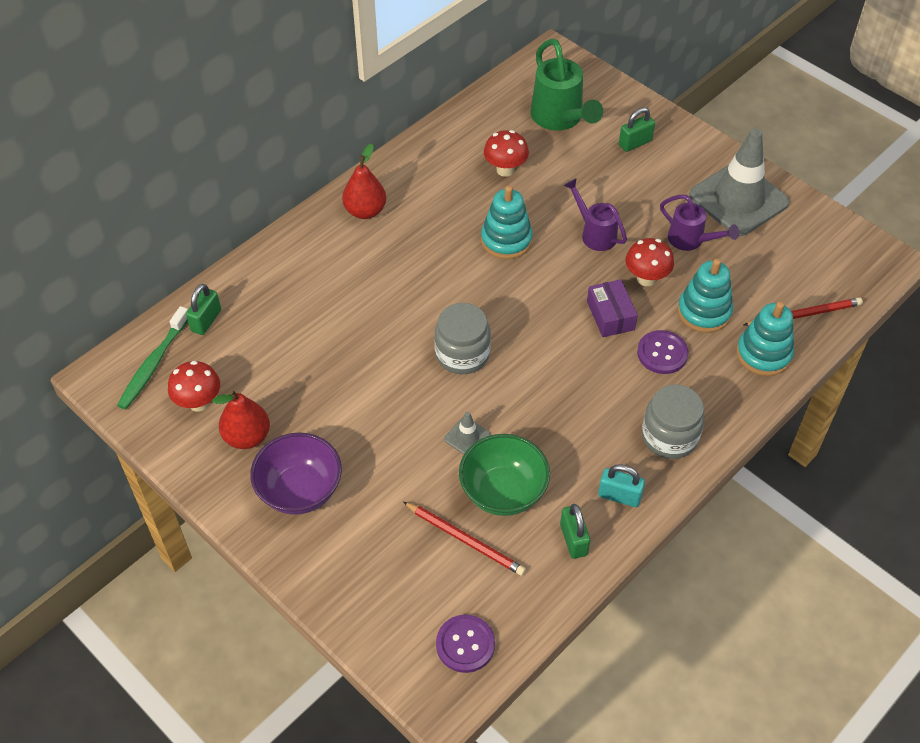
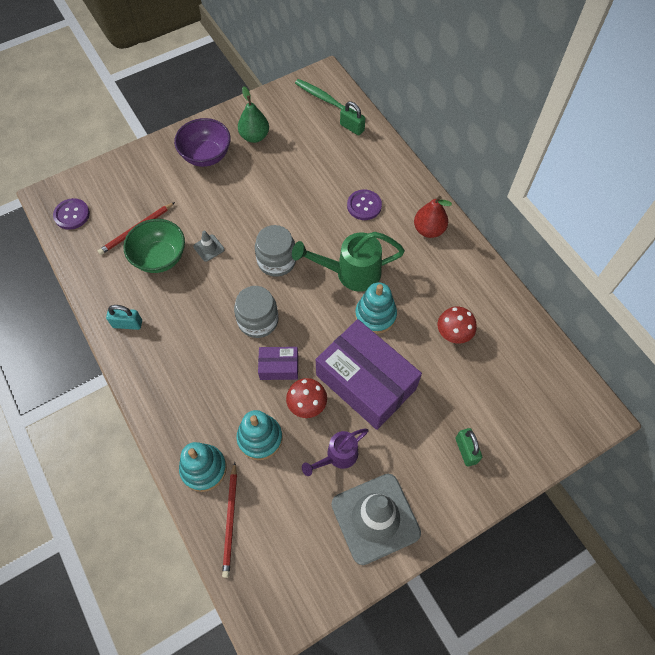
camera: 105 degrees right, 10 degrees up
red mushroom [168,361,220,412] -> none
red pear [212,389,270,449] -> green pear [238,86,269,143]
green watering can [530,39,603,131] -> green watering can moved to [292,232,405,292]
green padlock [560,504,590,559] -> none
purple watering can [564,178,627,251] -> purple box [316,319,422,430]
turquoise padlock [598,464,645,507] -> turquoise padlock turned 60 degrees clockwise [106,305,142,330]
purple button [637,330,689,374] -> purple button moved to [347,189,382,220]
grey jar [642,385,705,459] -> grey jar moved to [234,286,278,338]

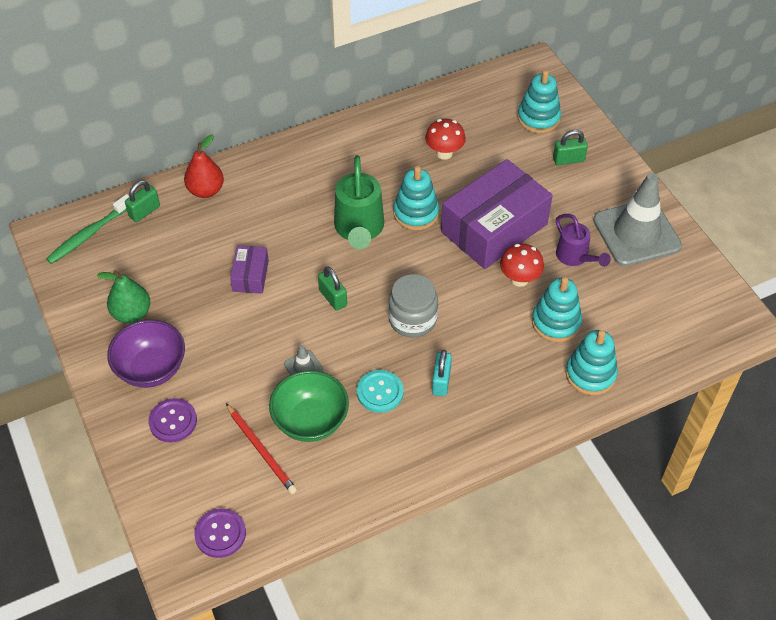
camera: 85 degrees left, 10 degrees down
turquoise padlock [106,305,142,330] -> turquoise padlock moved to [432,350,452,396]
red pencil [222,462,237,578] -> none
grey jar [255,225,296,277] -> green padlock [318,266,347,311]
purple box [258,347,298,380] -> purple box moved to [230,246,269,294]
purple button [347,189,382,220] -> purple button moved to [148,398,197,442]
red pear [414,196,452,238] -> red pear moved to [184,135,224,198]
none -> turquoise button [357,370,404,413]
none -> turquoise stacking toy [517,70,561,133]

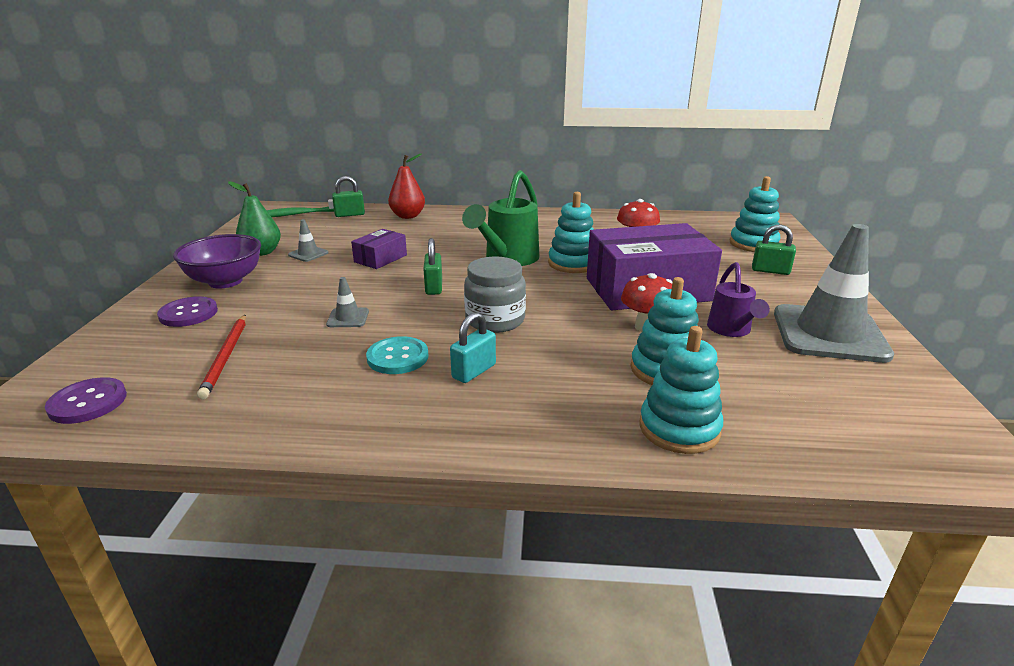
camera: 30 degrees right, 25 degrees down
green bowl [269,370,349,442] -> none
none -> grey traffic cone [288,219,329,262]

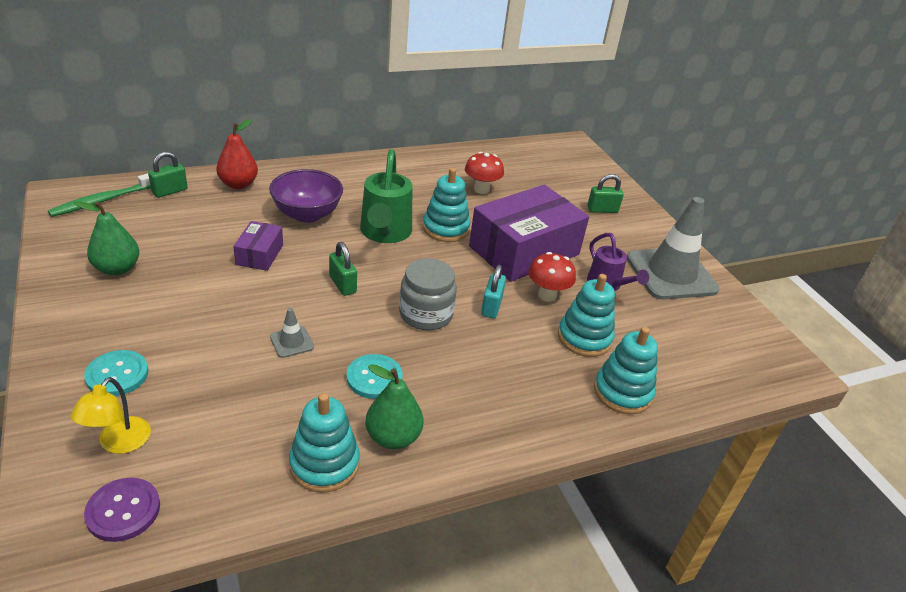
camera: 30 degrees left, 10 degrees up
purple button [157,296,218,327] -> turquoise button [84,350,149,396]
purple bowl [173,234,261,288] -> purple bowl moved to [269,169,343,223]
red pencil [197,315,246,400] -> none
grey traffic cone [288,219,329,262] -> none
turquoise padlock [450,312,496,383] -> turquoise padlock moved to [481,265,506,319]
turquoise stacking toy [730,176,780,252] -> turquoise stacking toy moved to [289,393,360,493]
none -> yellow lamp [70,377,151,454]
none -> green pear [365,364,423,449]

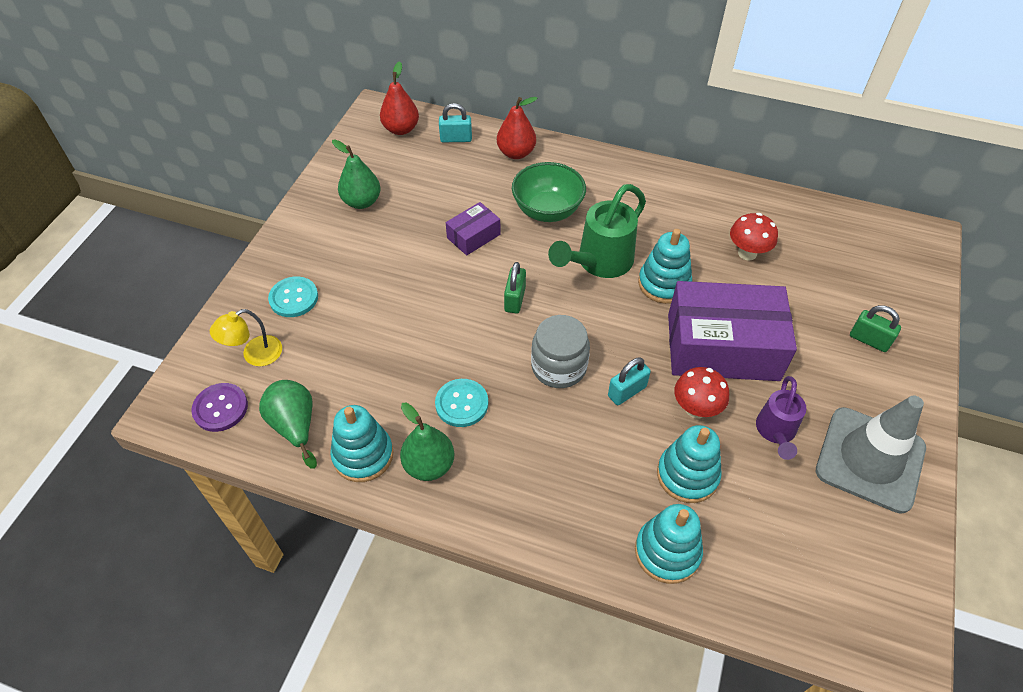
camera: 45 degrees right, 15 degrees up
green toothbrush [48,173,151,217] -> red pear [380,61,419,135]
green padlock [148,151,188,198] -> turquoise padlock [439,103,472,142]
purple bowl [269,169,343,223] -> green bowl [512,162,586,222]
grey traffic cone [270,308,314,358] -> none
none -> green pear [259,380,317,469]

